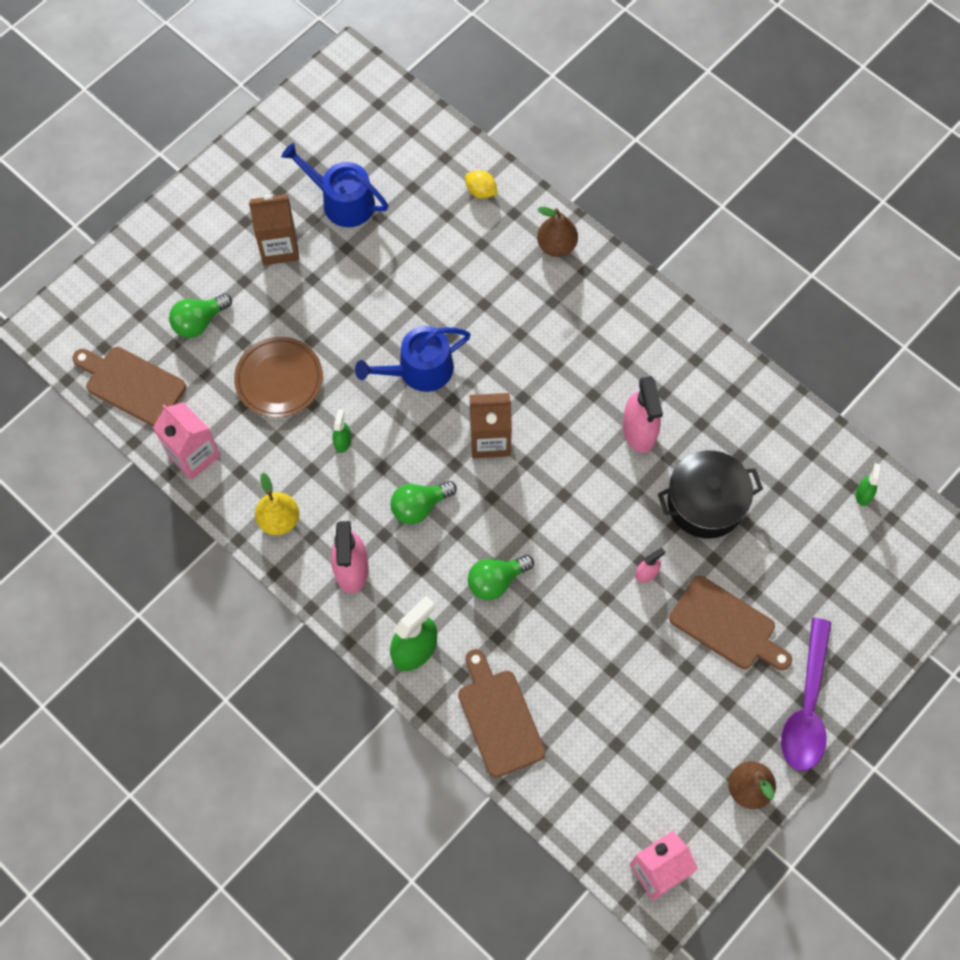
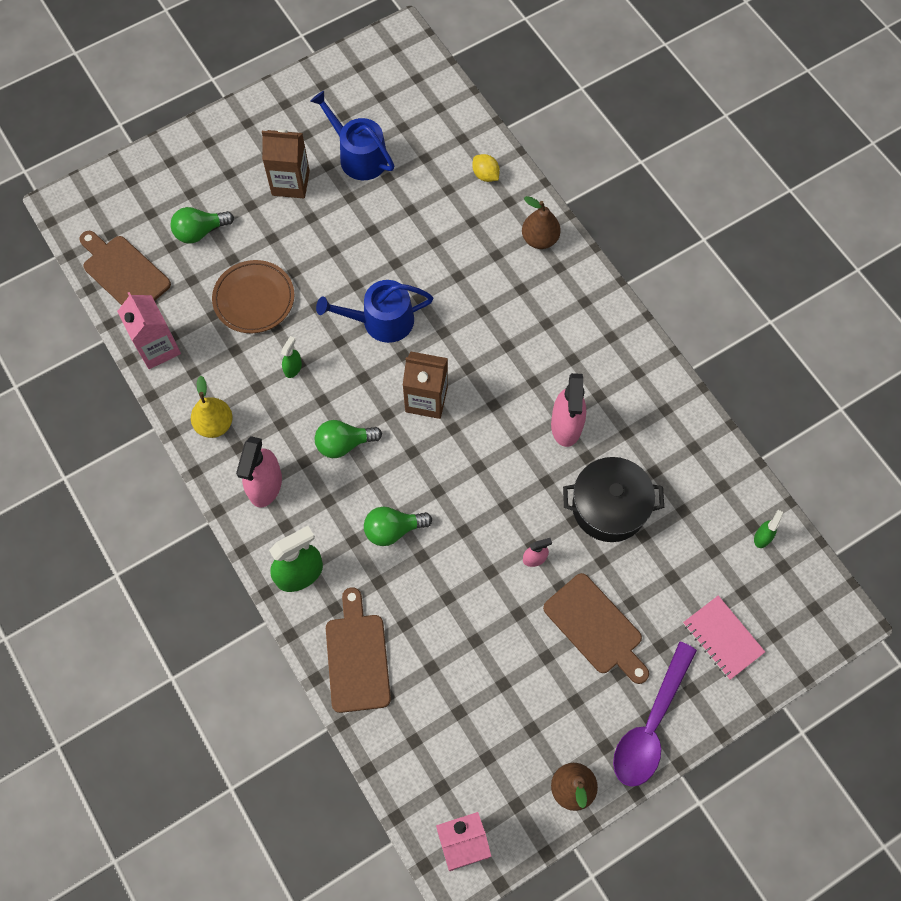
camera: 15 degrees right, 0 degrees up
none -> pink notebook [683,595,765,680]

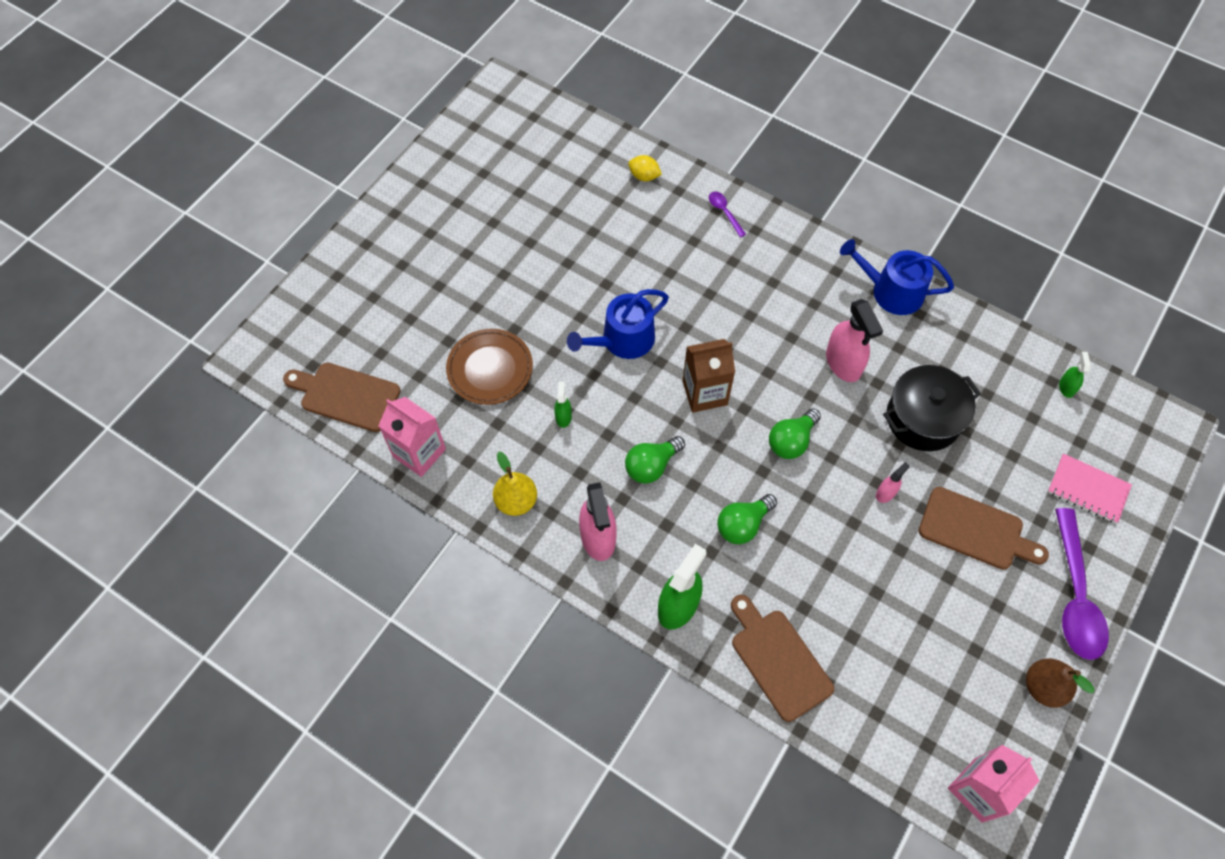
camera: 25 degrees left, 5 degrees down
green light bulb [170,207,234,244] -> green light bulb moved to [769,408,821,459]
brown carton [262,129,310,198] -> none
blue watering can [310,91,394,180] -> blue watering can moved to [840,239,954,315]
brown pear [522,196,561,249] -> purple spoon [709,191,746,237]

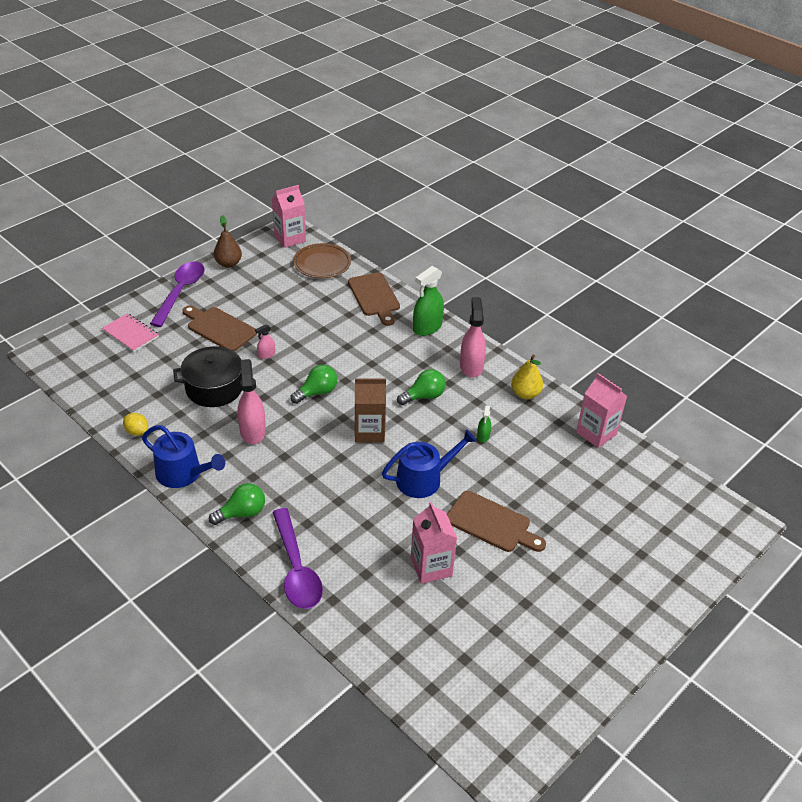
camera: 170 degrees left, 20 degrees down
brown cutting board [283,363,401,432] -> brown cutting board moved to [447,491,546,552]
brown plate [446,329,533,405] -> brown plate moved to [293,243,351,278]
yellow lemon [628,155,662,181] -> yellow lemon moved to [123,413,148,436]
purple spoon [709,191,746,237] -> purple spoon [273,508,323,609], size x2.24
green light bulb [717,494,777,544] -> green light bulb moved to [209,483,265,525]
green spray bottle [1059,352,1091,398] -> none
none -> pink carton [411,502,457,584]

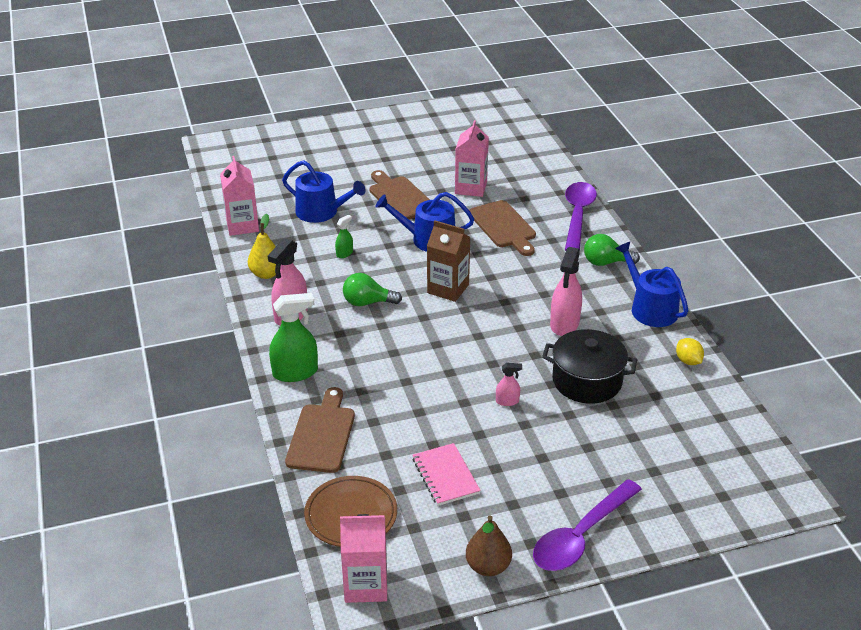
camera: 150 degrees left, 5 degrees down
pink notebook [102,313,159,352] -> pink notebook moved to [412,443,481,506]
brown cutting board [182,306,257,351] -> brown cutting board moved to [469,200,536,256]
green light bulb [290,365,338,404] -> none
none -> blue watering can [282,160,366,223]

